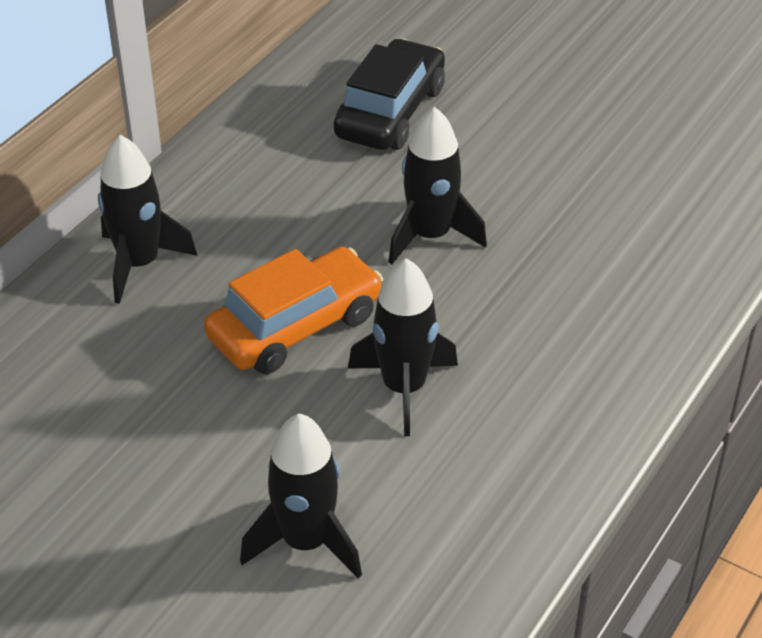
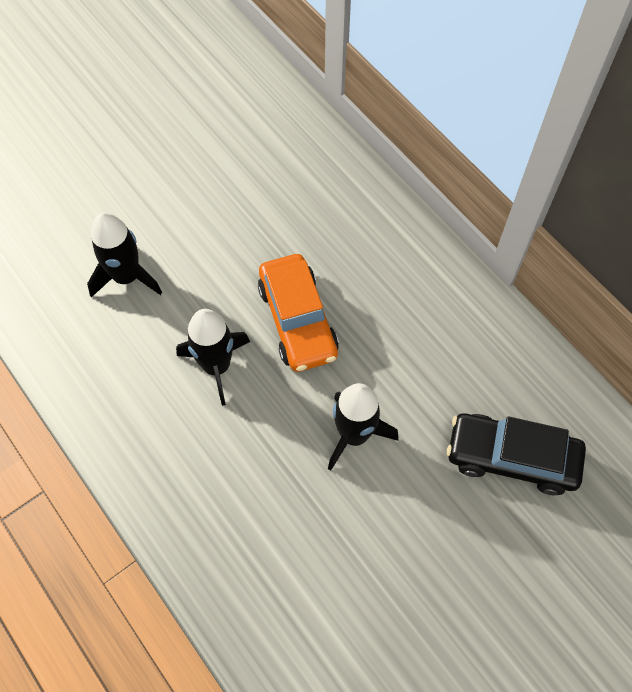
camera: 110 degrees right, 20 degrees up
black rocket [98,135,197,304] -> none
black car [334,38,445,150] -> black car turned 150 degrees clockwise [447,413,586,495]

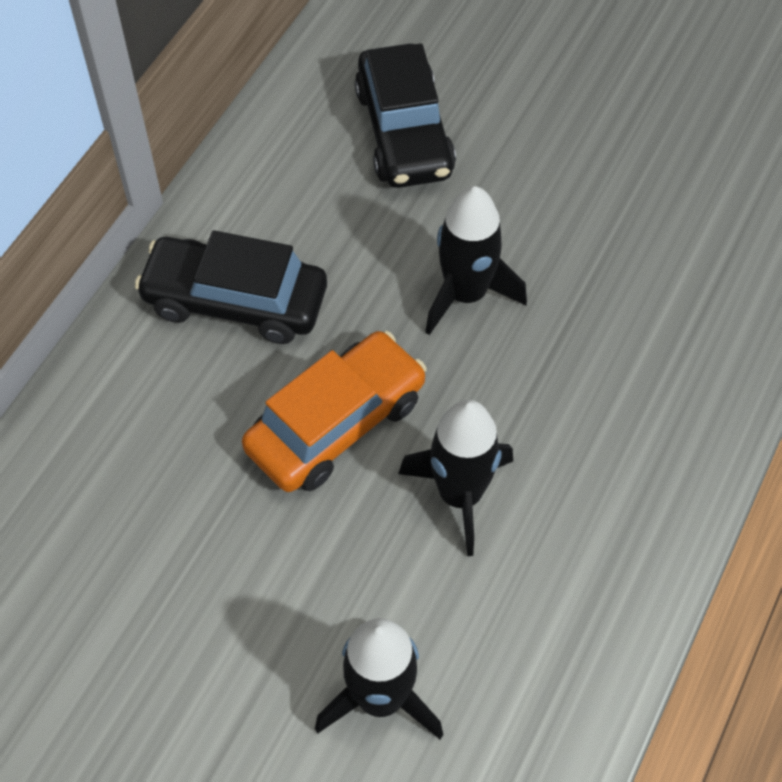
camera: 115 degrees left, 5 degrees down
none -> black car [135,230,327,344]

